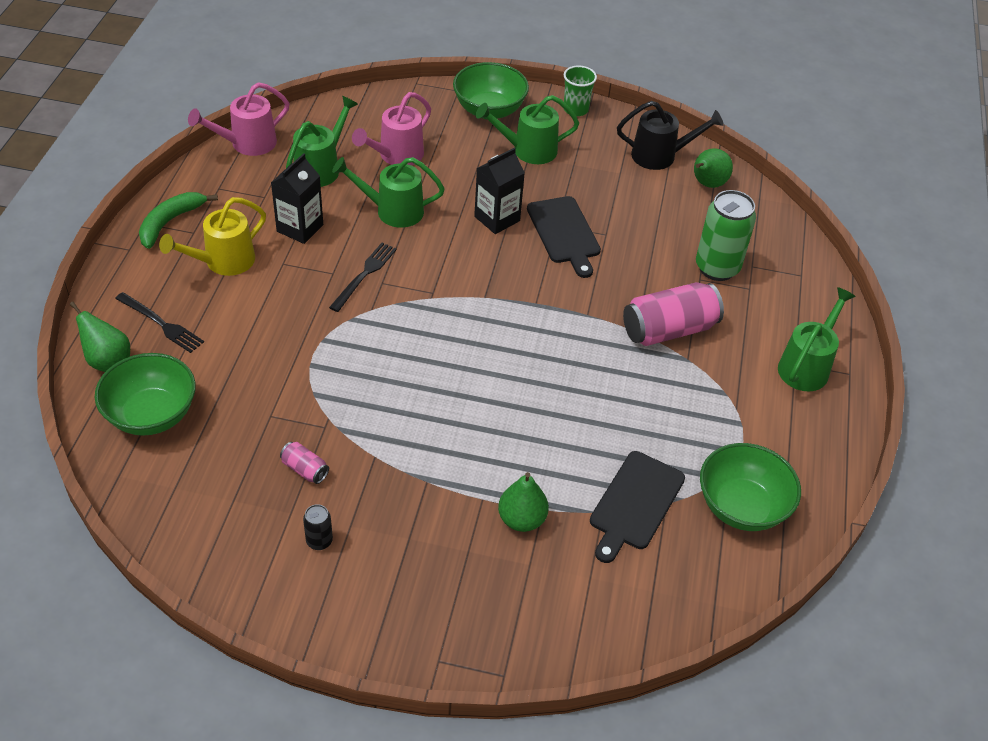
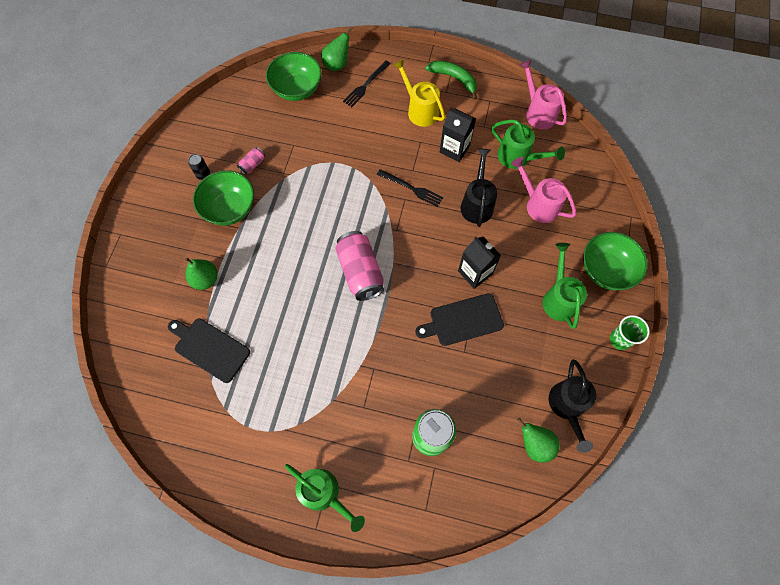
camera: 95 degrees right, 20 degrees up
green watering can [332,157,445,228] -> black watering can [461,149,497,227]
pink can [623,282,724,346] -> pink can moved to [335,231,384,301]
green bowl [700,443,801,531] -> green bowl moved to [193,170,254,225]

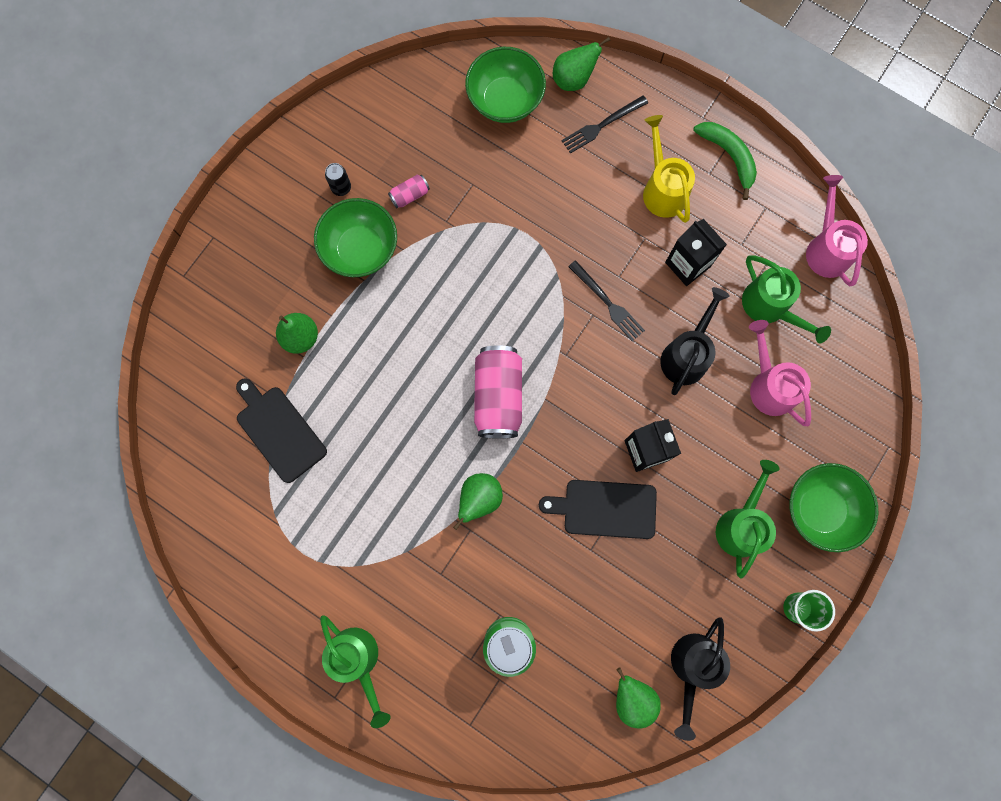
camera: 20 degrees right, 10 degrees up
none -> green pear [453,473,503,530]

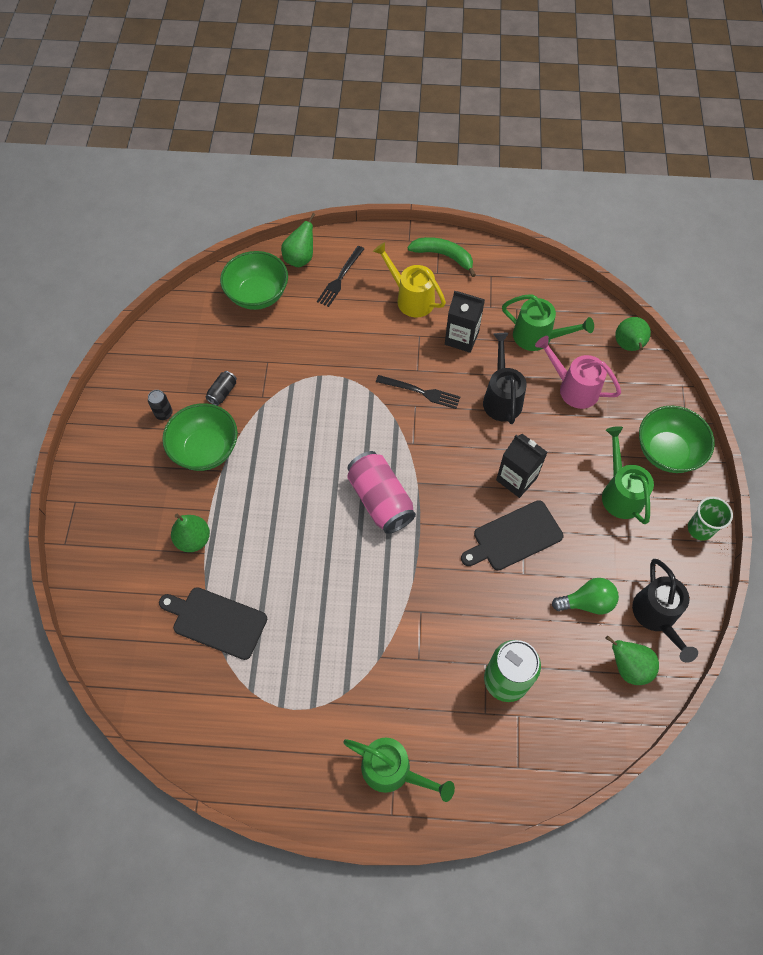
camera: 30 degrees left, 15 degrees down
pink can [388,175,430,208] -> black can [205,371,237,406]
green pear [453,473,503,530] -> green pear moved to [615,317,651,351]
pink watering can [806,175,868,286] -> none
none -> green light bulb [552,578,619,615]

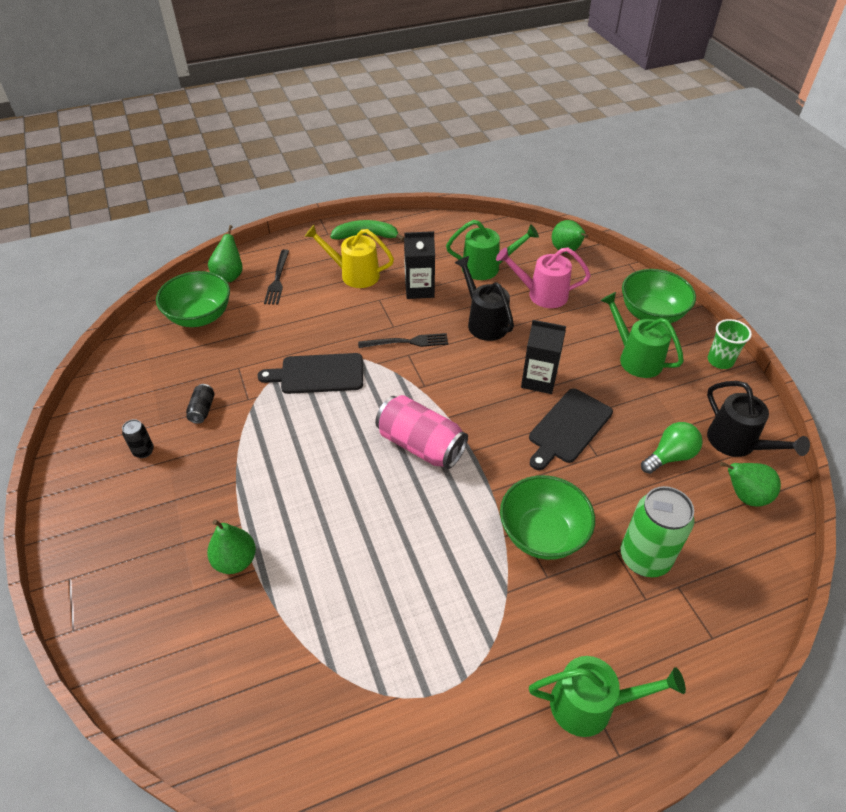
camera: 25 degrees left, 15 degrees down
black cutting board [159,587,267,660] -> black cutting board moved to [257,353,363,394]
green bowl [162,403,238,471] -> green bowl moved to [500,475,595,560]

